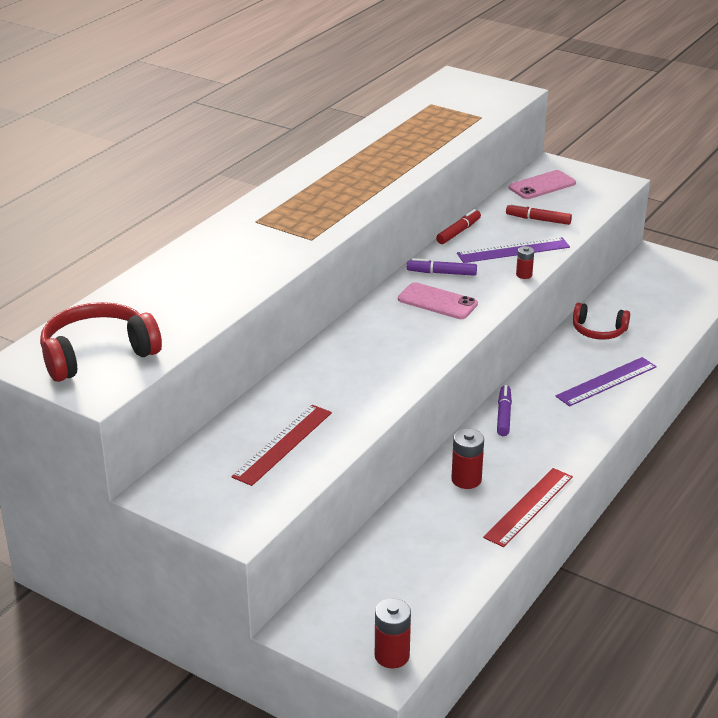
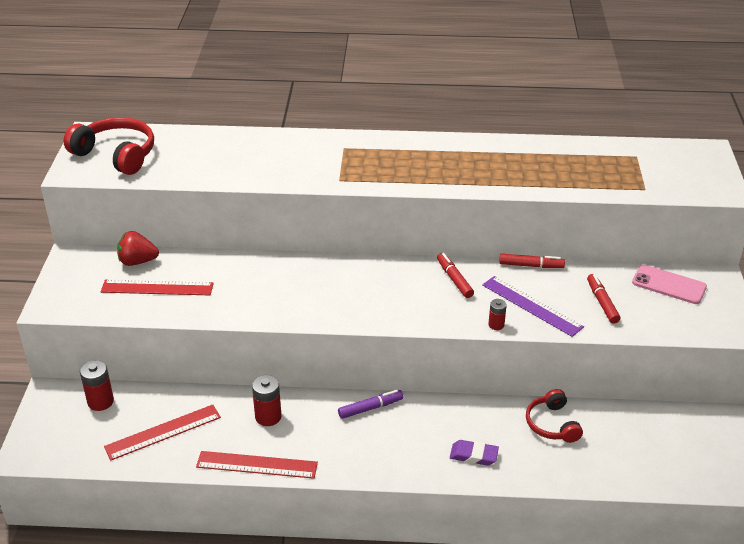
camera: 60 degrees right, 5 degrees up
red battery [375,599,411,668] -> red battery moved to [80,360,114,411]
pink phone [398,282,478,319] -> none
purple marker [407,258,477,276] -> red marker [437,253,474,298]
purple ruler [555,357,657,407] -> purple eraser [450,440,499,466]
none -> red ruler [104,405,221,461]
none -> red strawberry [117,231,159,266]

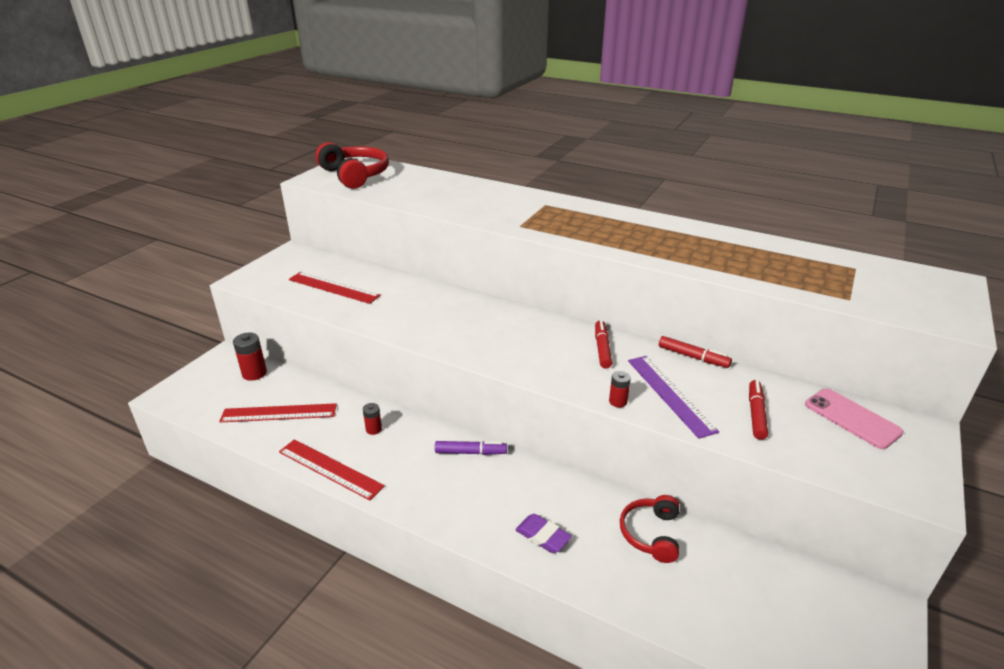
camera: 25 degrees right, 5 degrees down
red strawberry [117,231,159,266] -> none
red battery [252,375,281,426] -> red battery [363,403,382,435], size x0.60

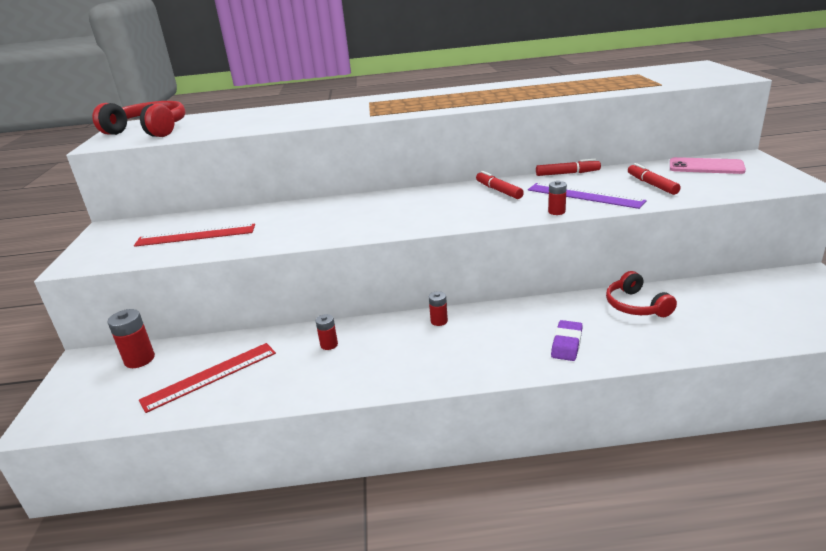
camera: 30 degrees left, 5 degrees down
red ruler [279,439,385,501] -> none
purple marker [435,441,507,455] -> red battery [429,291,448,326]
purple eraser [515,514,572,553] -> purple eraser turned 75 degrees counterclockwise [551,320,583,361]

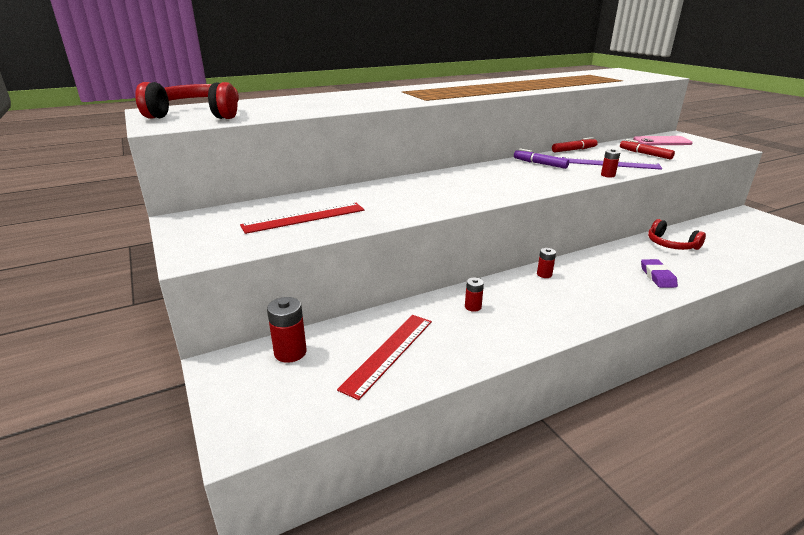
camera: 25 degrees left, 0 degrees up
red marker [476,171,524,199] -> purple marker [514,149,569,169]

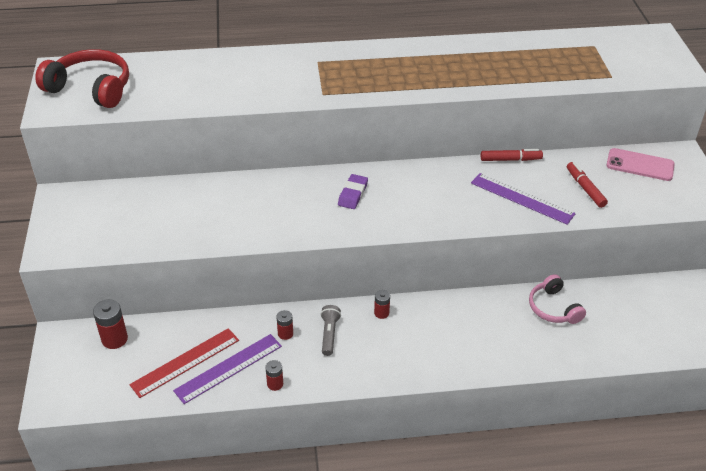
camera: 20 degrees right, 15 degrees up
red ruler [240,203,364,234] -> none
purple marker [514,149,569,169] -> none
red battery [601,149,620,178] -> red battery moved to [265,360,283,391]
purple eraser [641,259,678,288] -> purple eraser moved to [338,174,368,209]
red headphones [648,219,706,250] -> pink headphones [529,274,586,324]
none -> purple ruler [173,334,282,404]
none -> grey flashlight [321,305,341,356]

